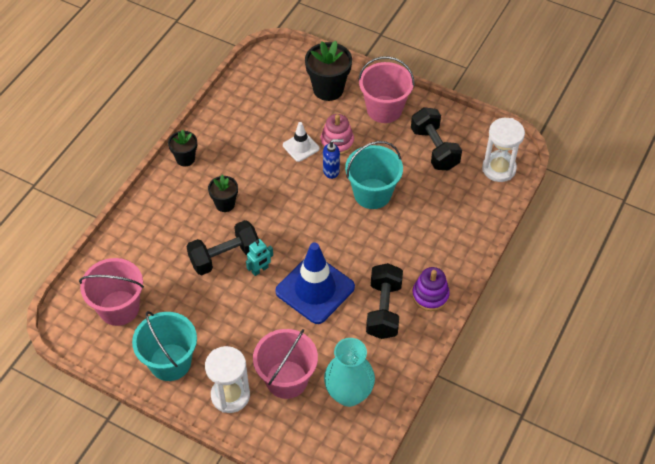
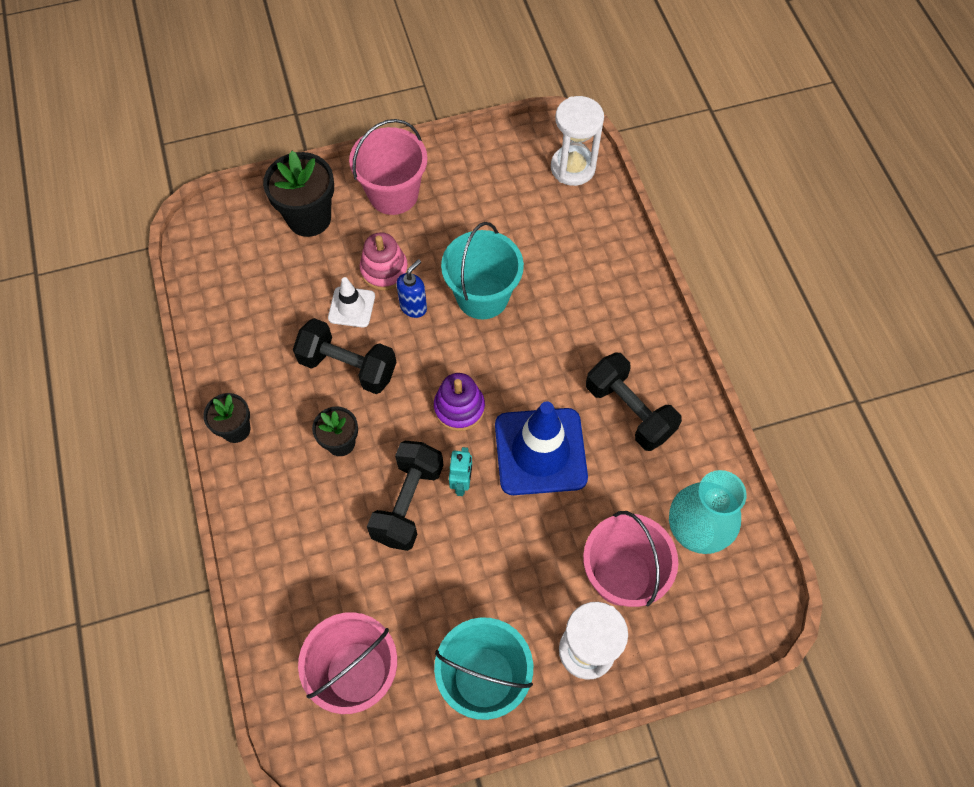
camera: 45 degrees left, 10 degrees up
black dumbbell [411,107,462,171] -> black dumbbell moved to [293,318,397,394]
purple stacking toy [412,267,450,311] -> purple stacking toy moved to [434,373,485,431]

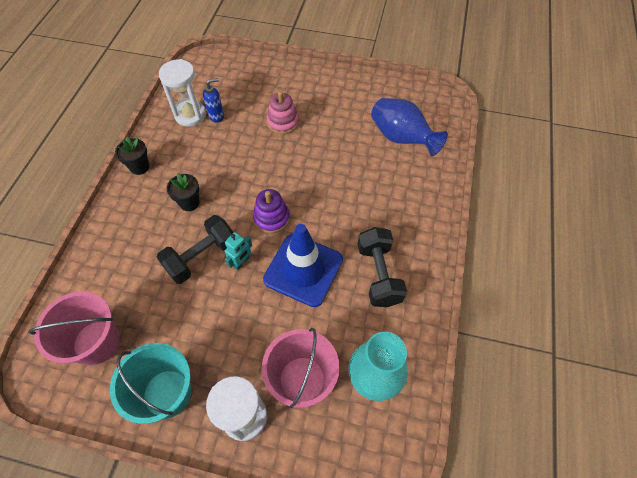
camera: 30 degrees right, 5 degrees down
black flower pot [263,151,334,237] -> none
black dumbbell [293,318,397,394] -> none
white traffic cone [328,277,375,328] -> none
pink bucket [349,119,428,215] -> none
blue soap dispenser [396,259,427,318] -> blue soap dispenser moved to [203,78,224,123]
turquoise bucket [441,222,524,319] -> none
white hourglass [551,96,604,186] -> white hourglass moved to [159,59,206,127]
none -> blue vase [371,98,448,156]

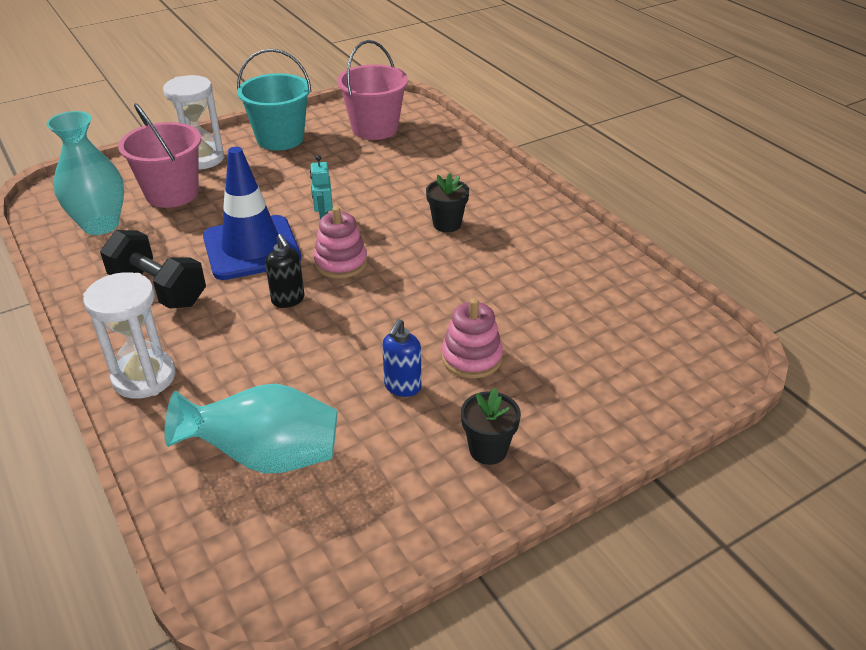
camera: 135 degrees right, 20 degrees down
black flower pot [115,137,149,175] -> black flower pot moved to [461,387,521,465]
black dumbbell [156,215,234,284] -> none
white hourglass [159,59,206,127] -> white hourglass moved to [83,272,176,399]
blue soap dispenser [203,78,224,123] -> blue soap dispenser moved to [382,319,421,397]
purple stacking toy [253,189,290,234] -> pink stacking toy [313,206,367,279]
blue vase [371,98,448,156] -> turquoise vase [164,383,337,473]
none -> black soap dispenser [265,234,304,308]

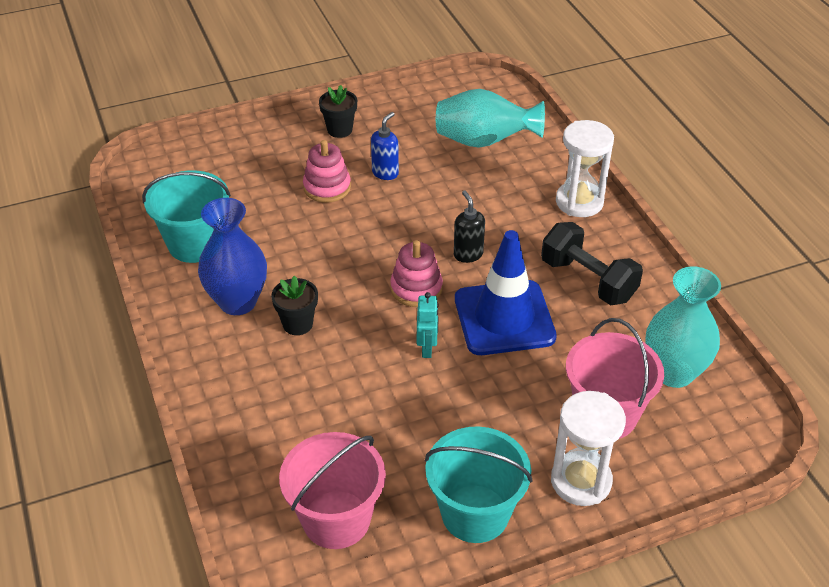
camera: 170 degrees left, 5 degrees up
none -> turquoise bucket [142,170,231,263]
none -> blue vase [198,198,267,315]

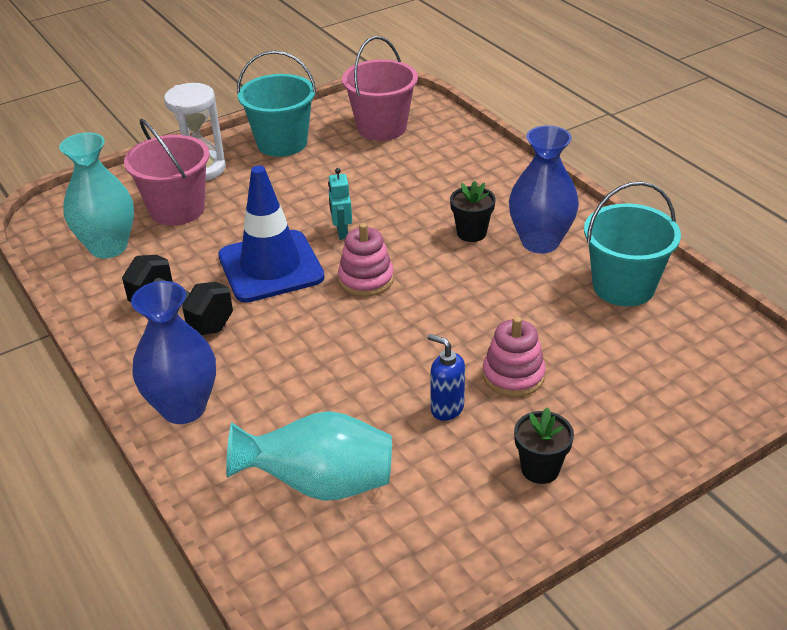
camera: 170 degrees right, 5 degrees down
blue soap dispenser [371,112,399,180] -> blue soap dispenser turned 105 degrees clockwise [428,334,465,421]
black soap dispenser [454,190,485,263] -> none
white hourglass [556,120,614,217] -> blue vase [131,281,216,424]

